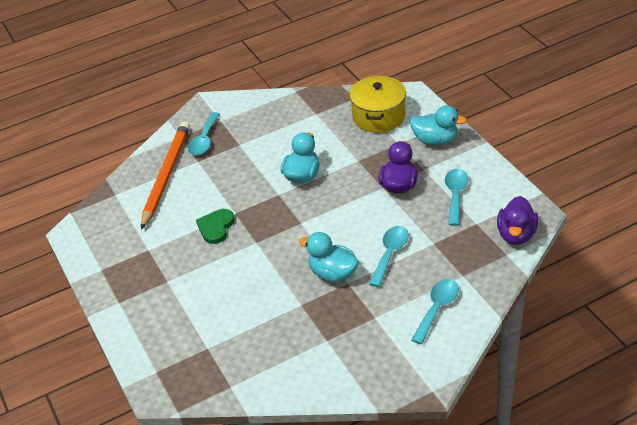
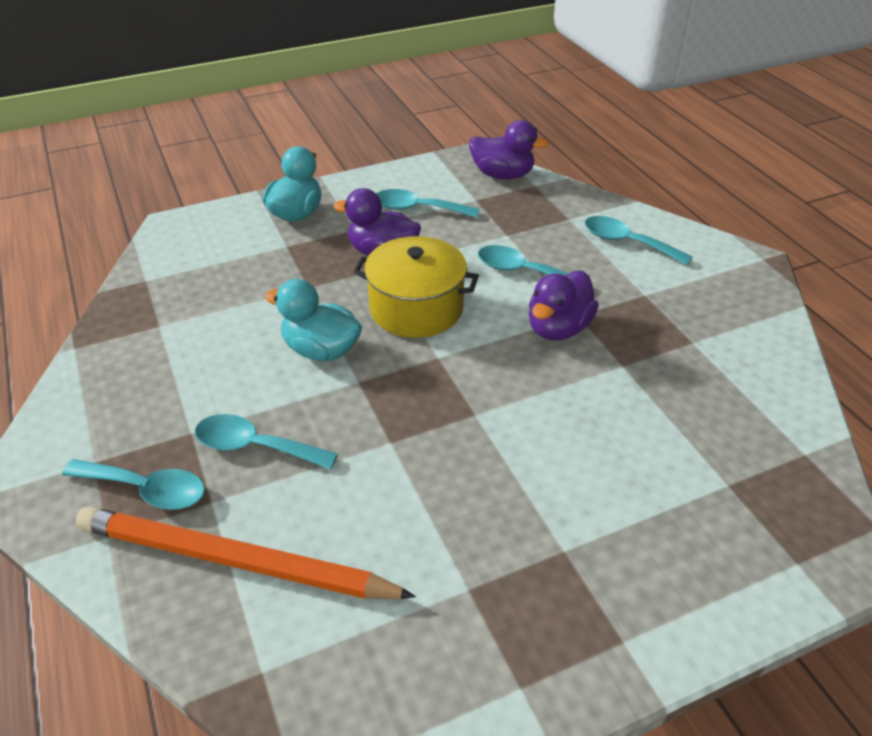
camera: 90 degrees left, 0 degrees up
green heart [196,209,235,244] -> none
turquoise duck [299,232,359,282] -> purple duck [529,271,599,341]
yellow pot [349,76,406,133] -> yellow pot moved to [353,236,479,338]
none -> turquoise spoon [195,414,338,470]

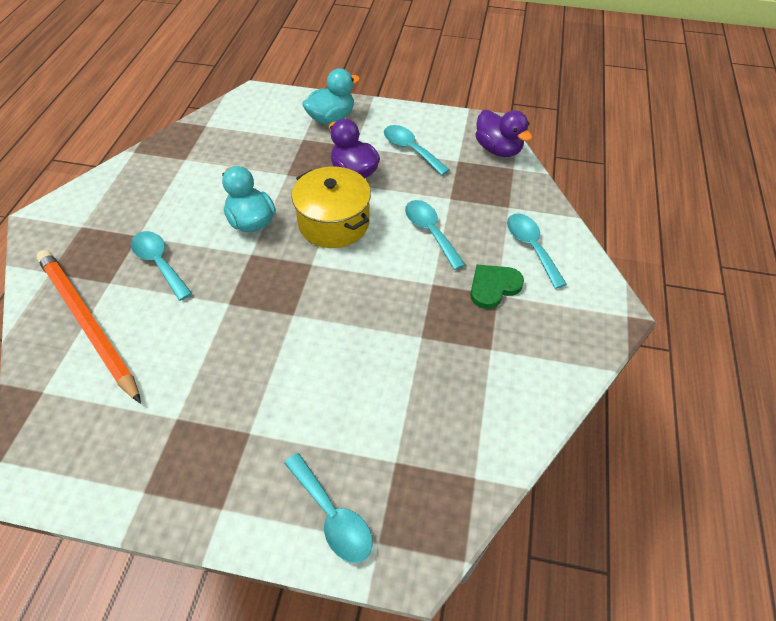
camera: 35 degrees right, 10 degrees up
turquoise spoon [62,459,205,510] -> turquoise spoon moved to [284,453,372,563]
purple duck [529,271,599,341] -> none
none -> green heart [470,265,524,309]

